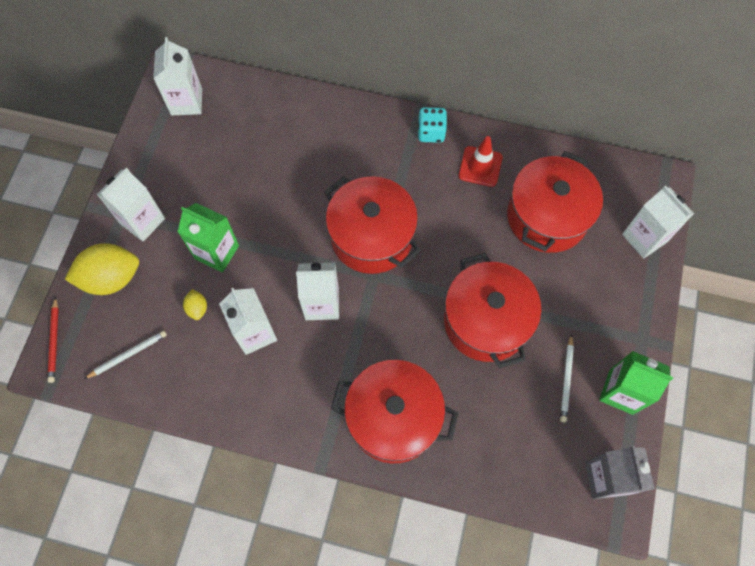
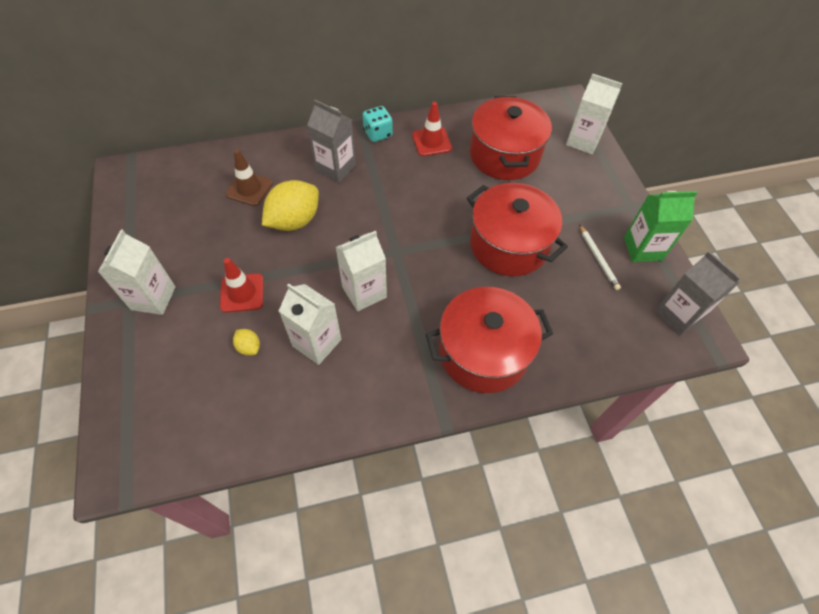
camera: 30 degrees left, 10 degrees down
red pencil [47,297,59,383] -> none
yellow lemon [65,243,139,295] -> yellow lemon moved to [262,180,319,231]
white pencil [84,331,167,379] -> none
white carton [153,37,202,116] -> none
green carton [178,203,239,272] -> red traffic cone [220,258,264,313]
red pot [324,176,421,274] -> none
none -> brown traffic cone [225,149,273,206]
none -> grey carton [307,100,356,183]

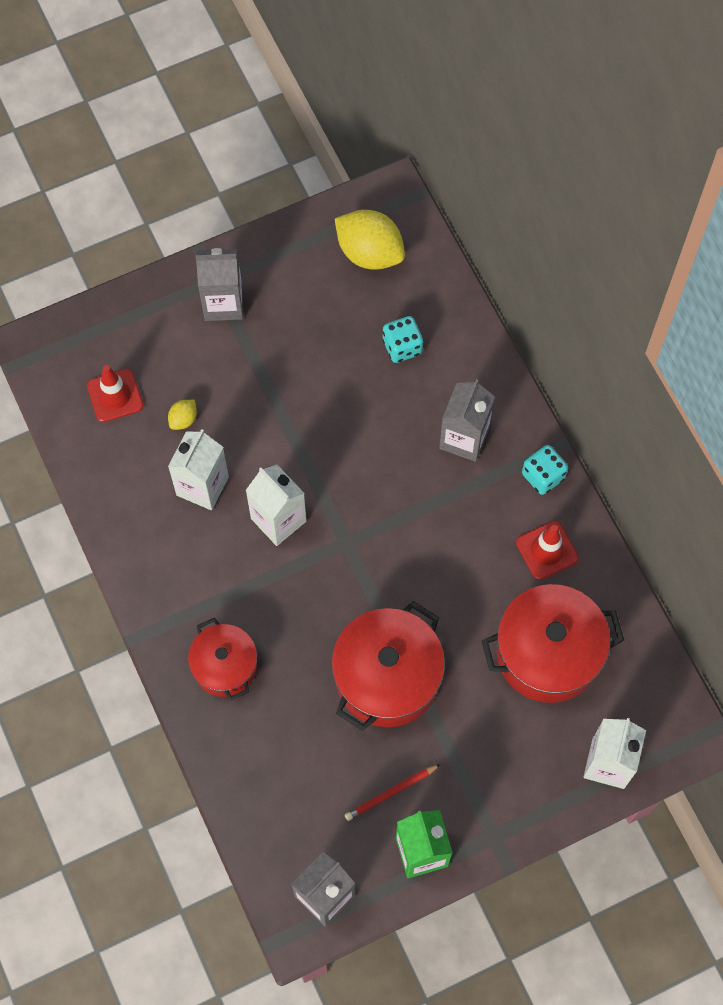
camera: 80 degrees right, 10 degrees up
white carton [98,230,176,315] -> grey carton [196,248,243,321]
red traffic cone [220,258,264,313] -> red traffic cone moved to [87,365,143,422]
brown traffic cone [225,149,273,206] -> turquoise dice [382,316,423,363]
yellow lemon [262,180,319,231] -> yellow lemon moved to [335,210,405,270]
red pot [425,287,553,393] -> red pot [188,618,257,701], size x0.62
white pencil [579,224,621,290] -> red pencil [345,764,441,821]

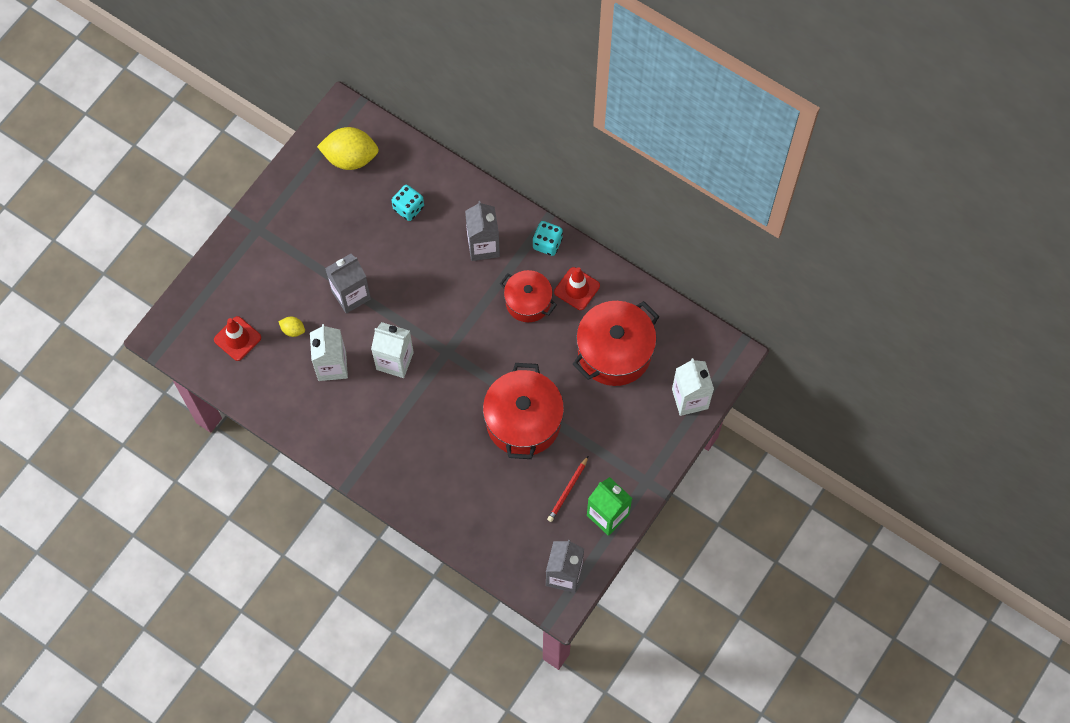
camera: 30 degrees left, 0 degrees up
yellow lemon [168,400,197,430] -> yellow lemon turned 75 degrees counterclockwise [279,317,305,337]
red pot [188,618,257,701] -> red pot moved to [500,270,557,322]
grey carton [196,248,243,321] -> grey carton moved to [325,254,371,314]

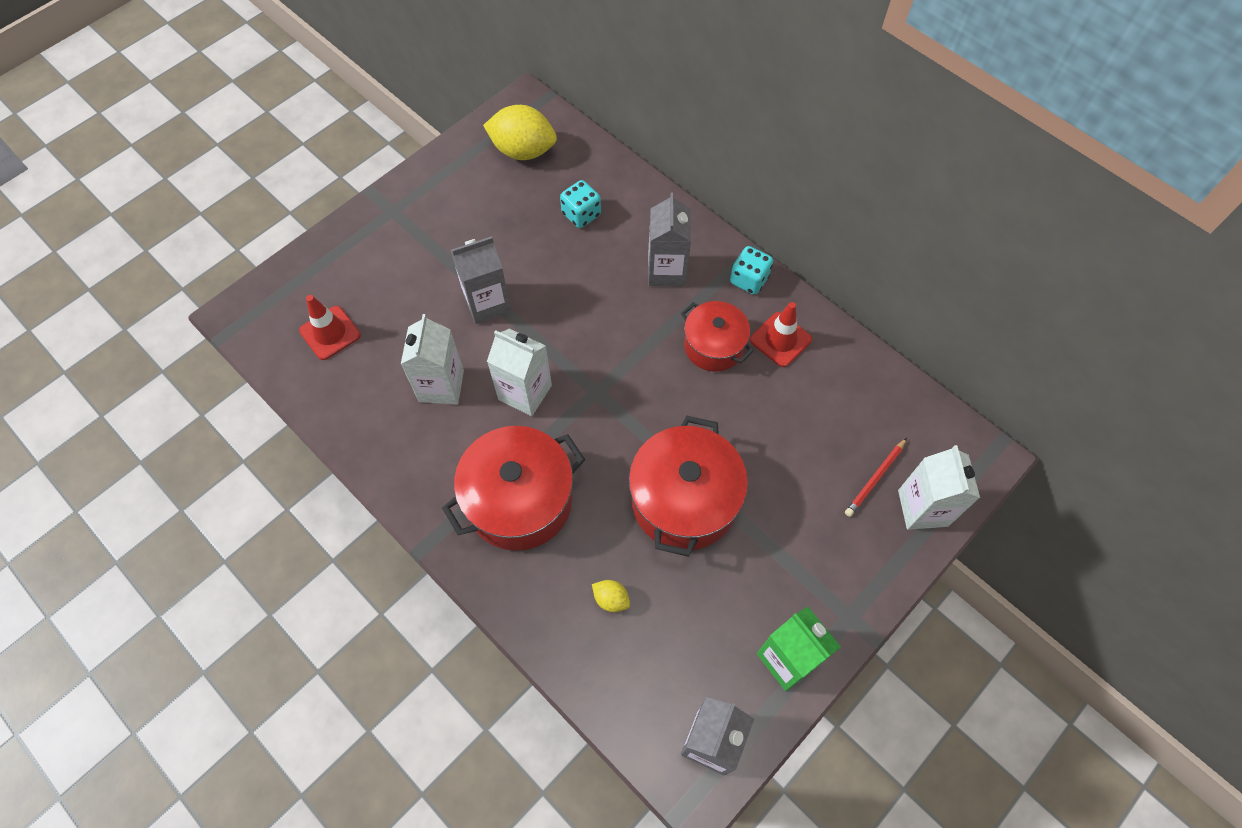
camera: 10 degrees right, 5 degrees down
yellow lemon [279,317,305,337] -> yellow lemon moved to [592,580,630,612]
red pencil [547,456,588,522] -> red pencil moved to [845,438,907,517]
red pot [573,301,659,386] -> red pot moved to [442,426,585,551]

